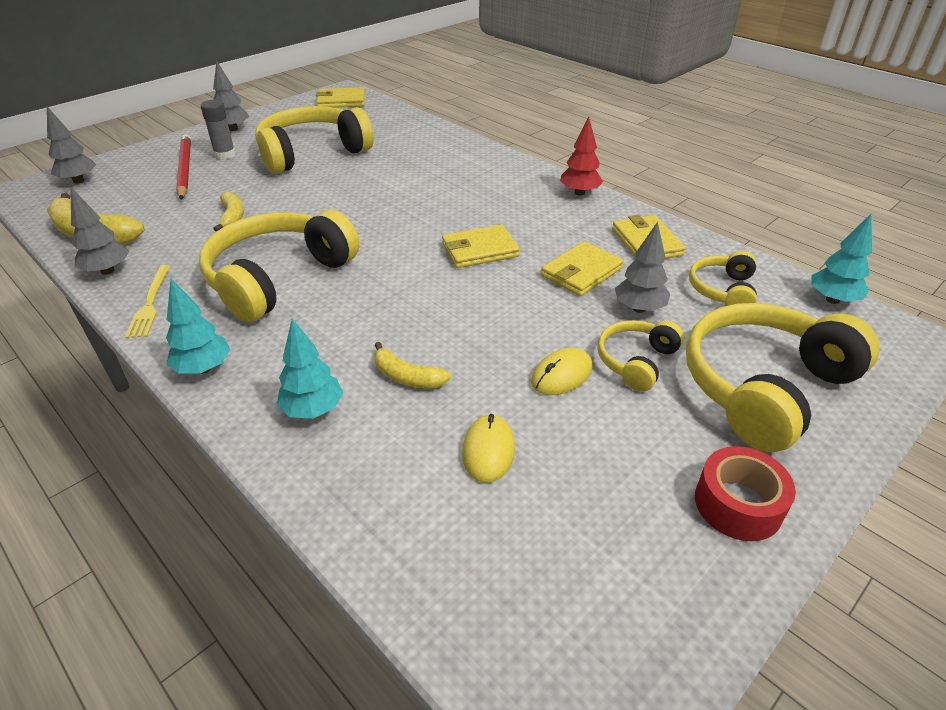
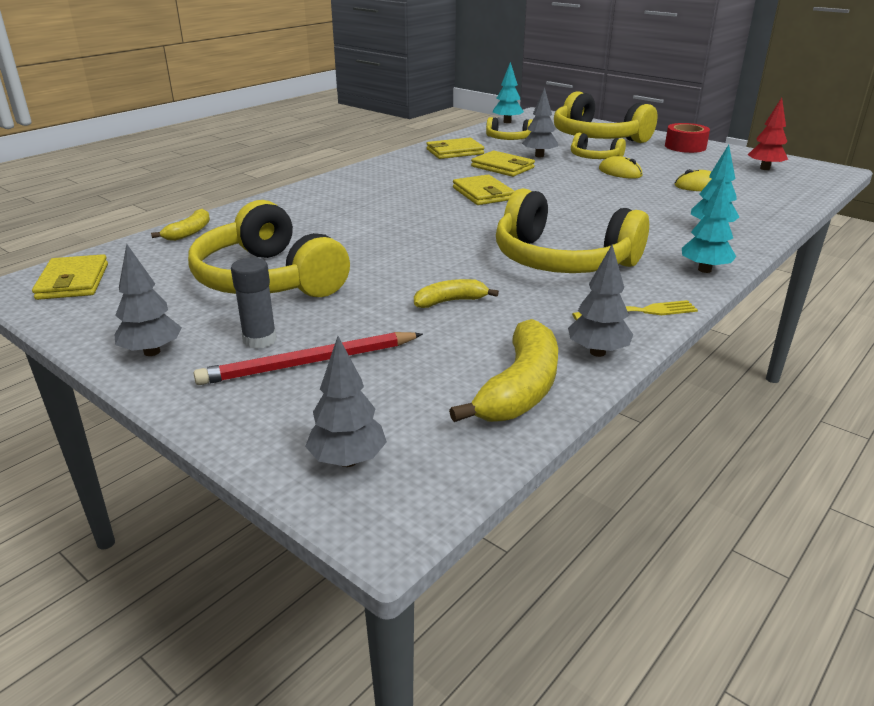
camera: 95 degrees left, 10 degrees down
yellow banana [374,342,451,388] -> yellow banana moved to [151,209,210,241]
red tree [560,117,603,196] -> red tree moved to [748,98,788,170]

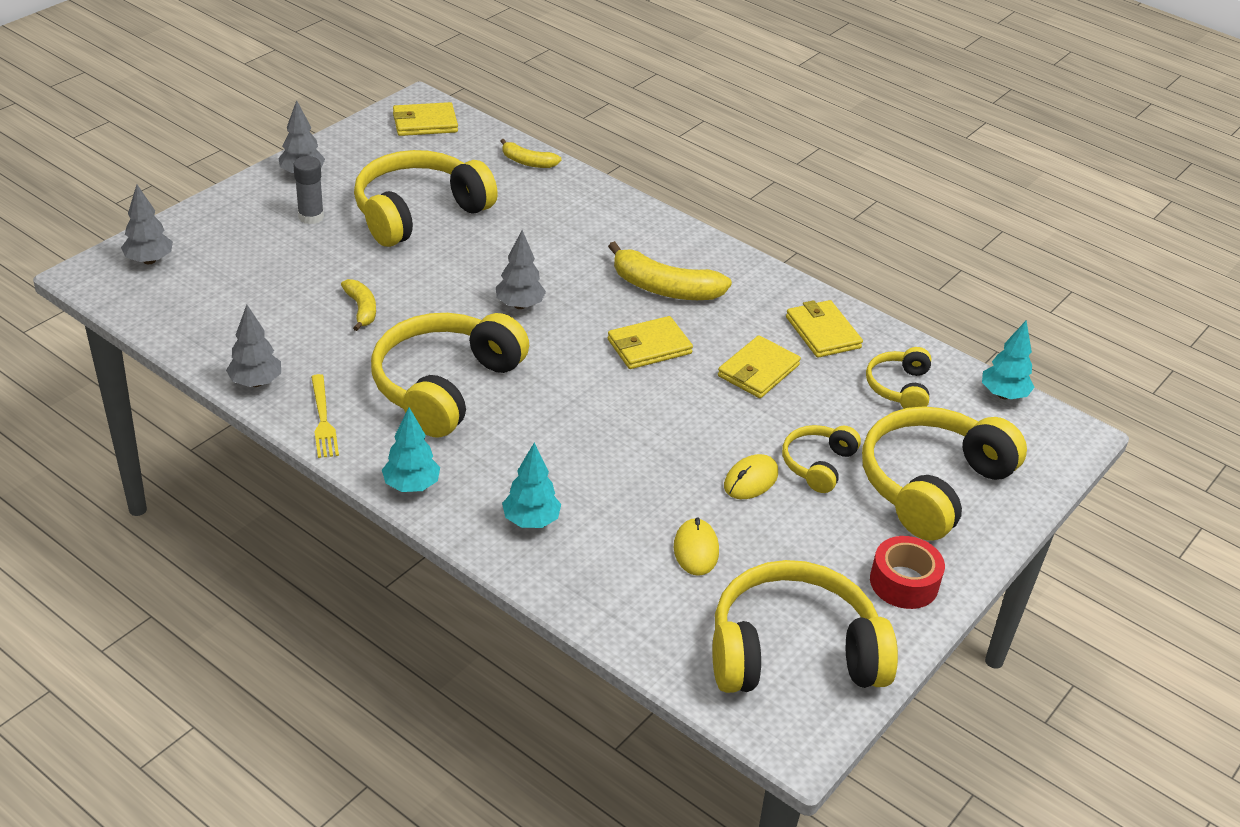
camera: 85 degrees right, 10 degrees up
red pencil [193,332,423,385] -> none
yellow banana [449,319,558,422] -> yellow banana moved to [608,241,732,300]
grey tree [522,87,558,157] -> grey tree moved to [496,230,546,309]
red tree [748,98,788,170] -> yellow headphones [712,560,898,693]

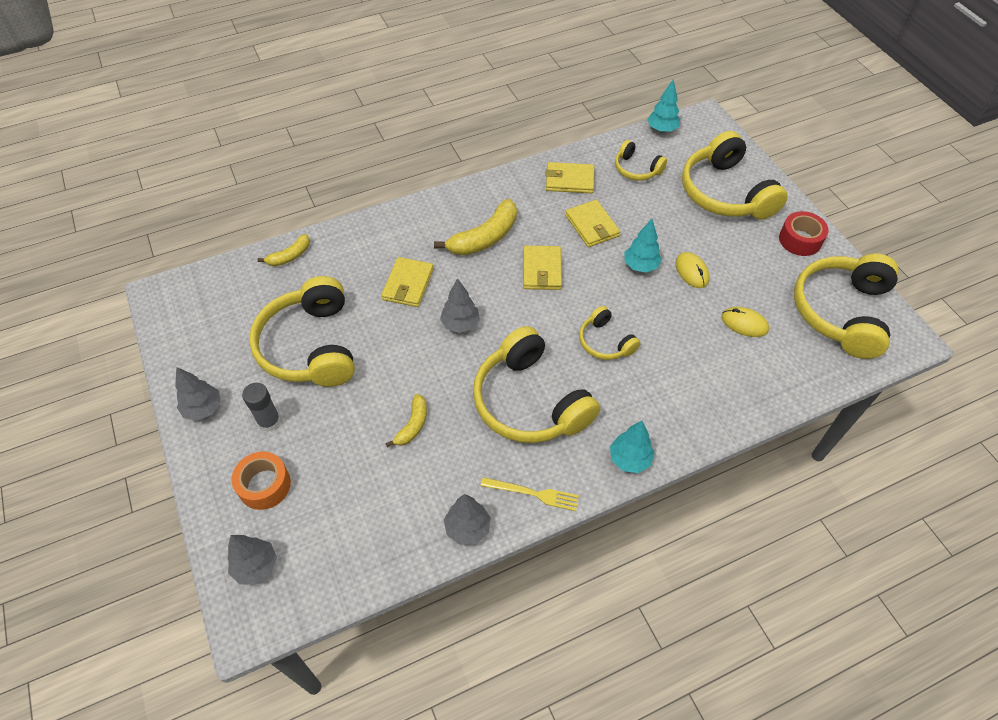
camera: 60 degrees left, 15 degrees up
yellow banana [341,279,376,331] -> yellow banana turned 105 degrees clockwise [385,394,427,447]
yellow wallet [393,102,458,136] -> yellow wallet moved to [381,257,434,307]
turquoise tree [502,443,561,528] -> turquoise tree moved to [625,219,662,273]
yellow headphones [782,425,861,493] -> yellow headphones moved to [579,306,640,360]
none -> orange tape [232,452,291,510]

